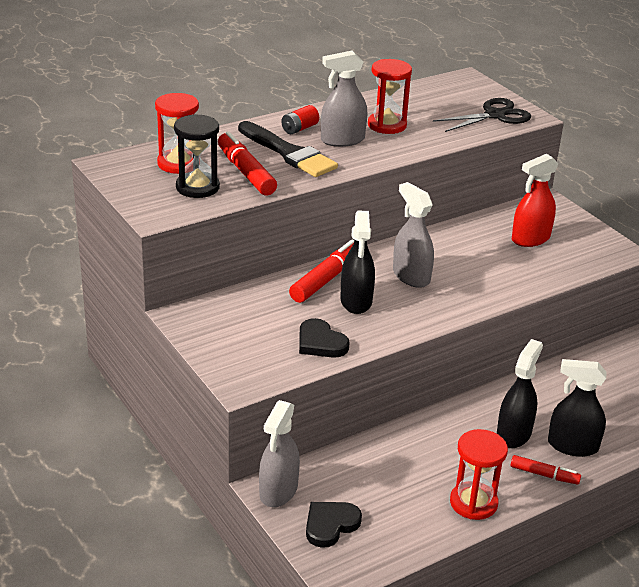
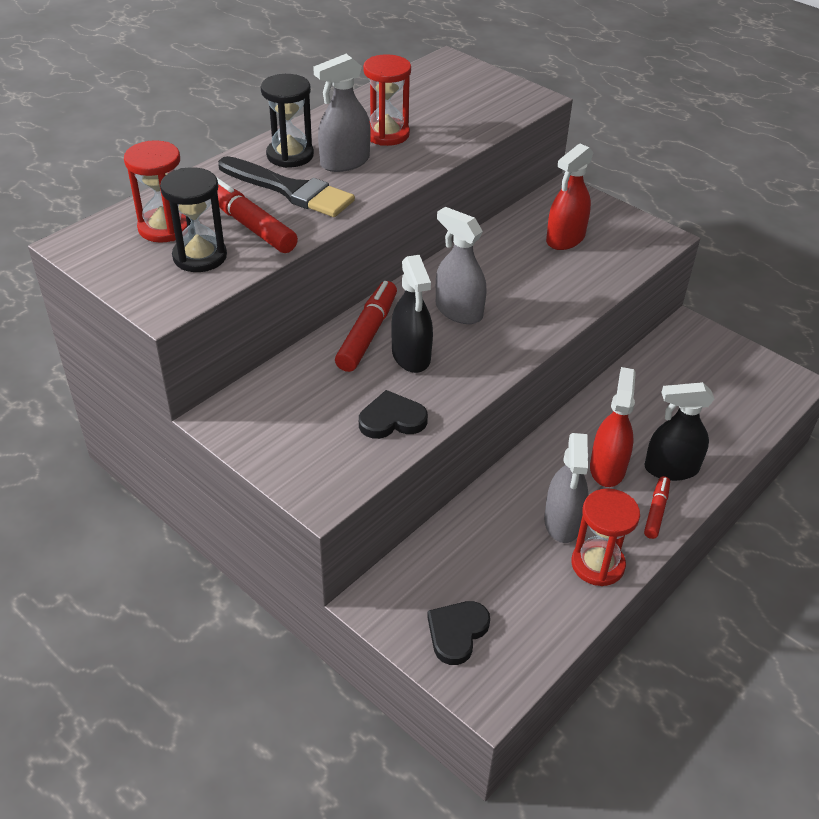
camera: 15 degrees left, 10 degrees up
grey spray bottle [259,400,300,507] -> grey spray bottle moved to [544,433,589,543]
red battery [281,105,319,134] -> black hourglass [261,74,314,168]
black heart [299,318,349,358] -> black heart turned 135 degrees clockwise [359,390,428,439]
black scissors [433,98,531,132] -> none
black spray bottle [497,339,543,448] -> red spray bottle [590,367,636,487]
red marker [511,455,581,485] -> red marker turned 75 degrees counterclockwise [644,476,670,539]

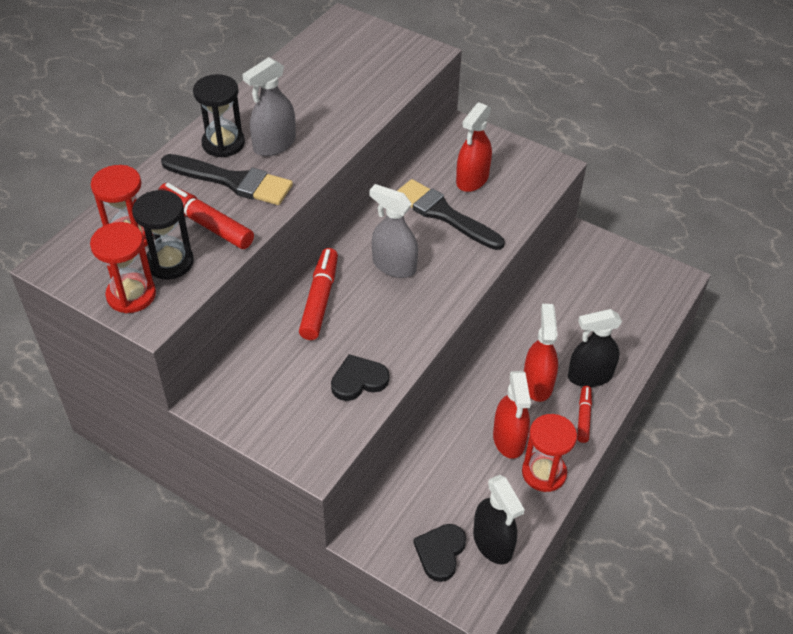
camera: 10 degrees left, 5 degrees up
red hourglass [363,54,411,146] -> red hourglass moved to [90,222,156,313]
black spray bottle [391,255,433,373] -> black spray bottle moved to [473,475,525,564]
grey spray bottle [544,433,589,543] -> red spray bottle [493,371,531,459]
none -> black brush [397,179,505,250]

